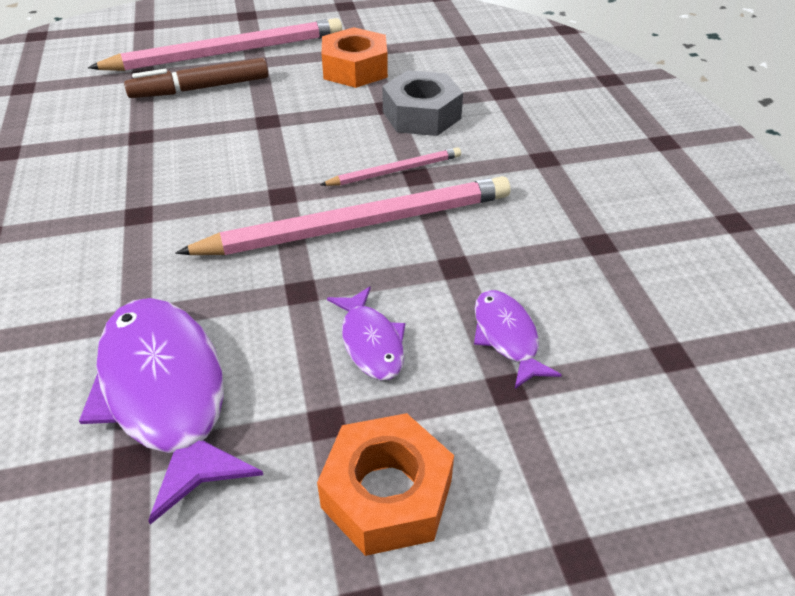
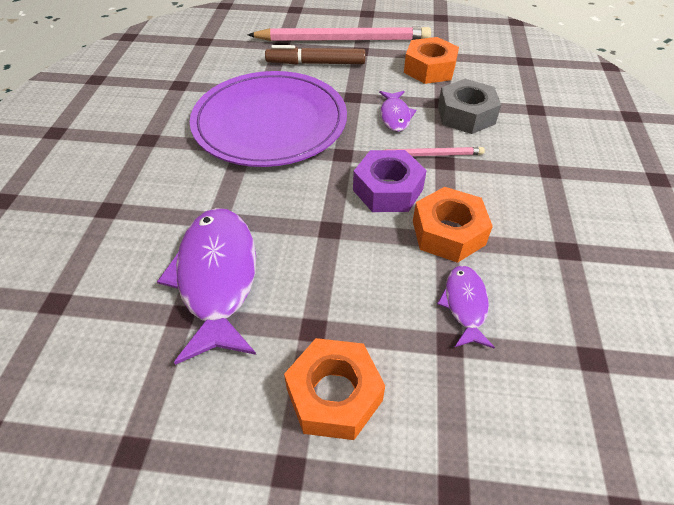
camera: 20 degrees right, 5 degrees up
pink pencil [175,176,510,255] -> purple nut [353,150,427,212]
purple fish [327,286,405,380] -> purple fish moved to [379,91,416,132]
none -> purple plate [190,71,347,167]
none -> orange nut [413,187,493,263]

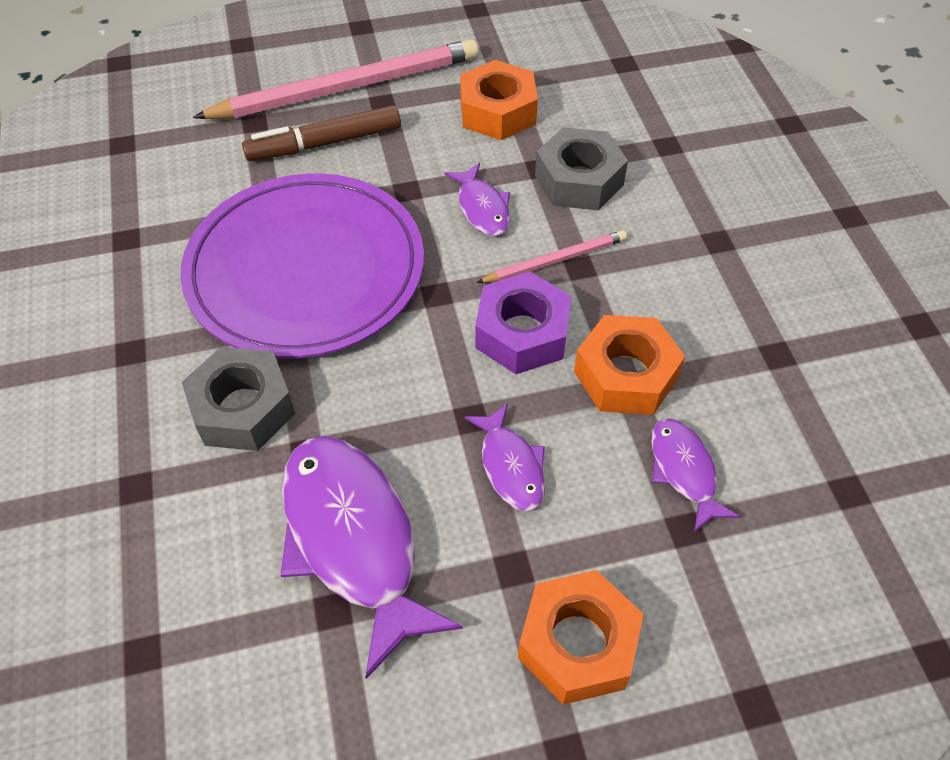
camera: 20 degrees left, 5 degrees up
none -> grey nut [182,347,295,451]
none -> purple fish [464,403,545,511]

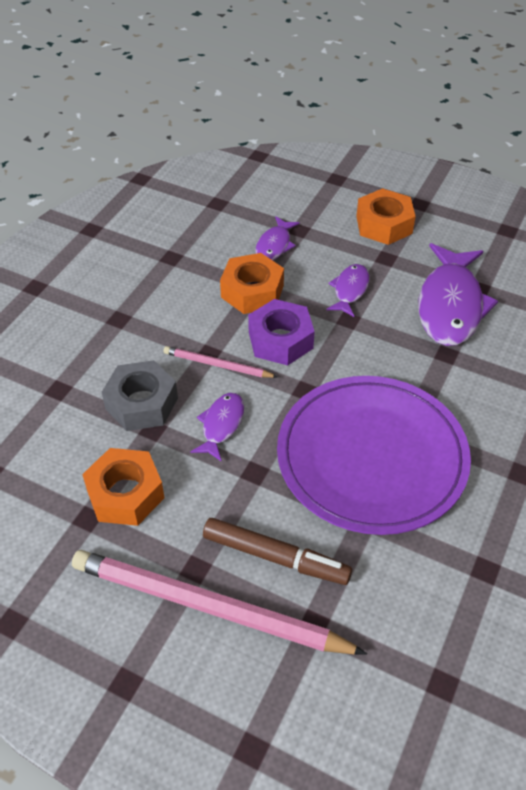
camera: 140 degrees left, 5 degrees down
grey nut [182,347,295,451] -> none

